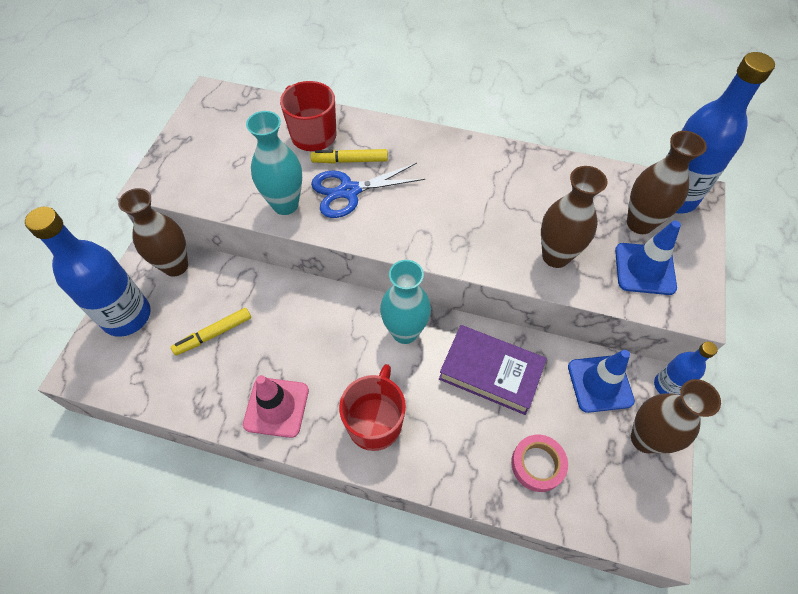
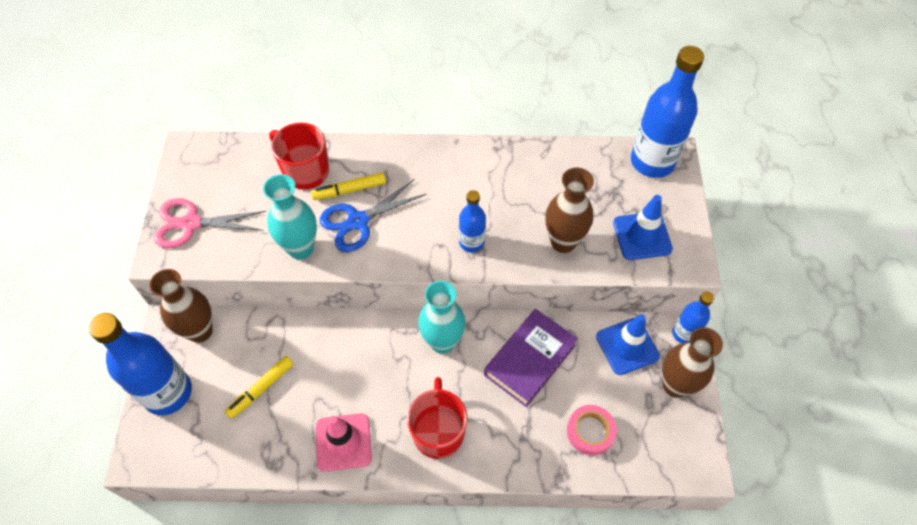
camera: 15 degrees left, 0 degrees up
purple book [439,325,547,415] -> purple book turned 60 degrees counterclockwise [484,309,578,407]
brown vase [627,131,707,234] -> none
none -> pink scissors [154,198,266,248]
none -> blue bottle [459,190,486,253]

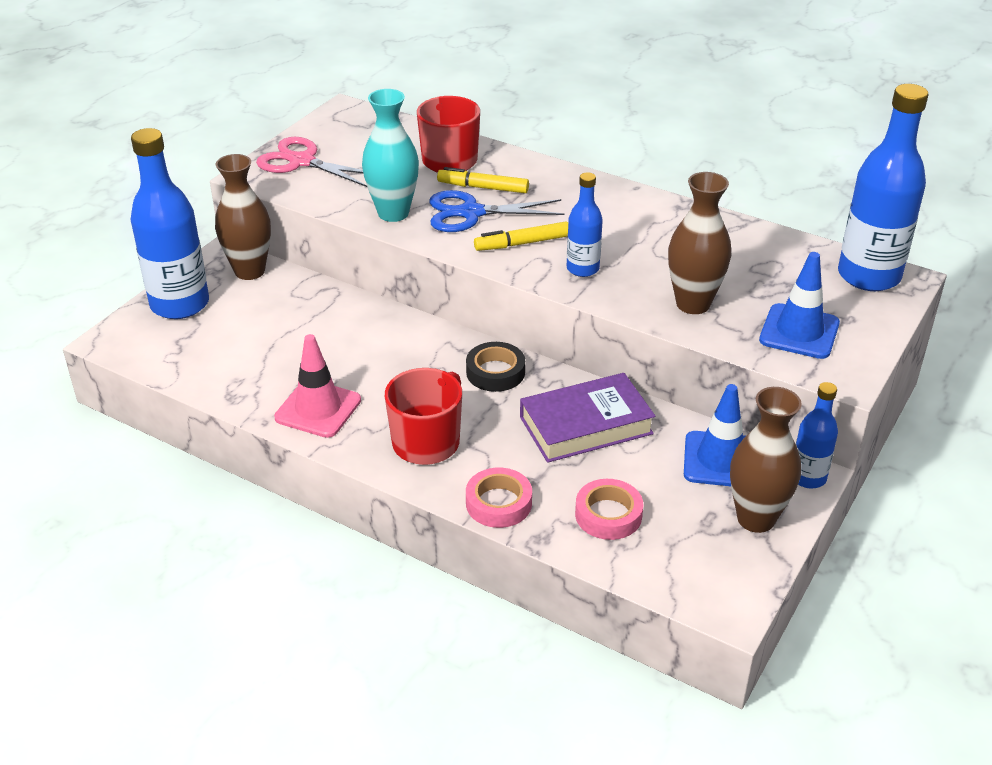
camera: 30 degrees right, 20 degrees down
yellow marker [225,356,293,419] -> yellow marker moved to [474,222,568,251]
turquoise vase [418,281,465,354] -> black tape [466,342,525,392]
none -> pink tape [466,468,532,528]

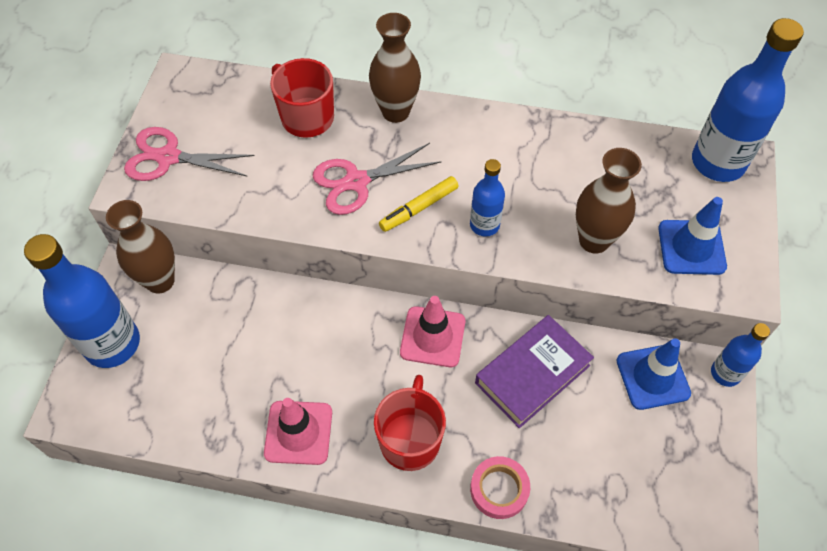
camera: 20 degrees left, 20 degrees up
turquoise vase [362,89,419,222] -> none
blue scissors [429,190,564,232] -> pink scissors [313,143,441,215]
yellow marker [437,167,529,193] -> none
black tape [466,342,525,392] -> pink traffic cone [400,296,465,367]
pink tape [575,479,643,540] -> none
brown vase [730,387,802,533] -> brown vase moved to [369,13,421,123]

